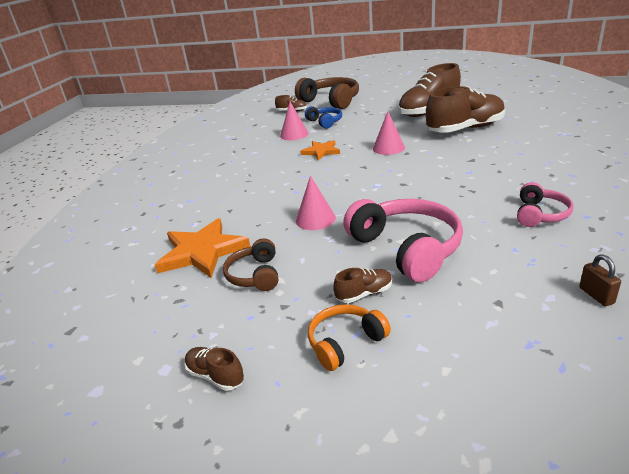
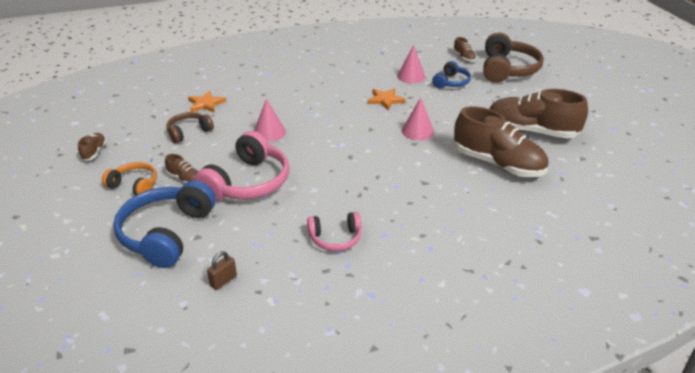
camera: 55 degrees right, 5 degrees up
orange star [155,218,250,278] -> orange star [188,91,226,113], size x0.59
none -> blue headphones [113,181,216,268]

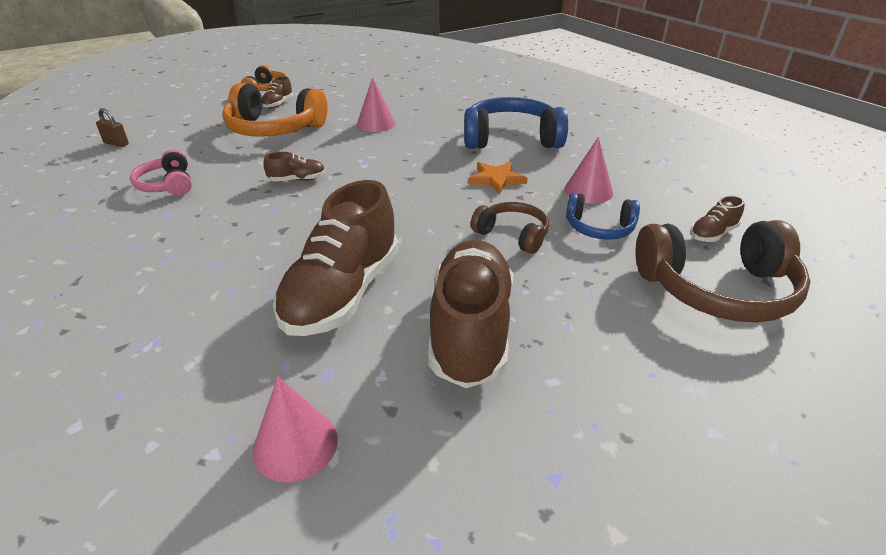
camera: 75 degrees right, 0 degrees up
brown shoe [78,133,106,161] -> brown shoe moved to [263,152,325,182]
blue headphones [113,181,216,268] -> blue headphones moved to [464,97,568,149]
brown headphones [166,112,214,143] -> brown headphones moved to [471,202,549,254]
orange star [188,91,226,113] -> none
pink headphones [194,131,290,201] -> orange headphones [222,83,327,137]
pink cone [402,97,434,140] -> pink cone moved to [253,376,338,483]

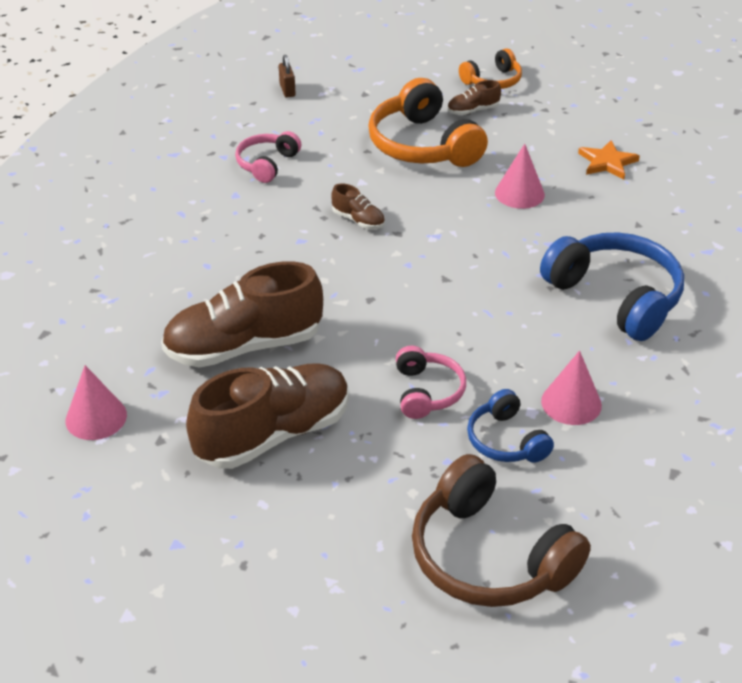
camera: 50 degrees right, 5 degrees up
orange star [468,162,528,195] -> orange star moved to [578,140,640,179]
brown headphones [471,202,549,254] -> pink headphones [396,346,466,419]
brown shoe [690,195,745,242] -> none

